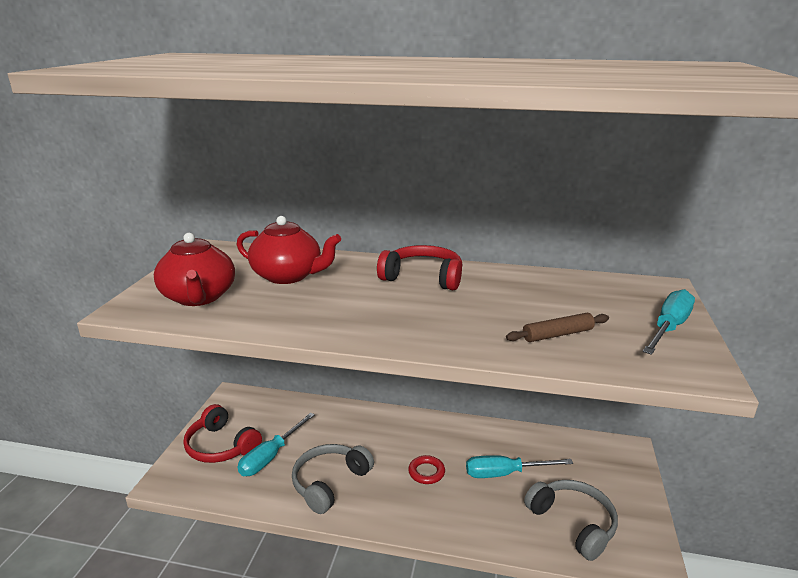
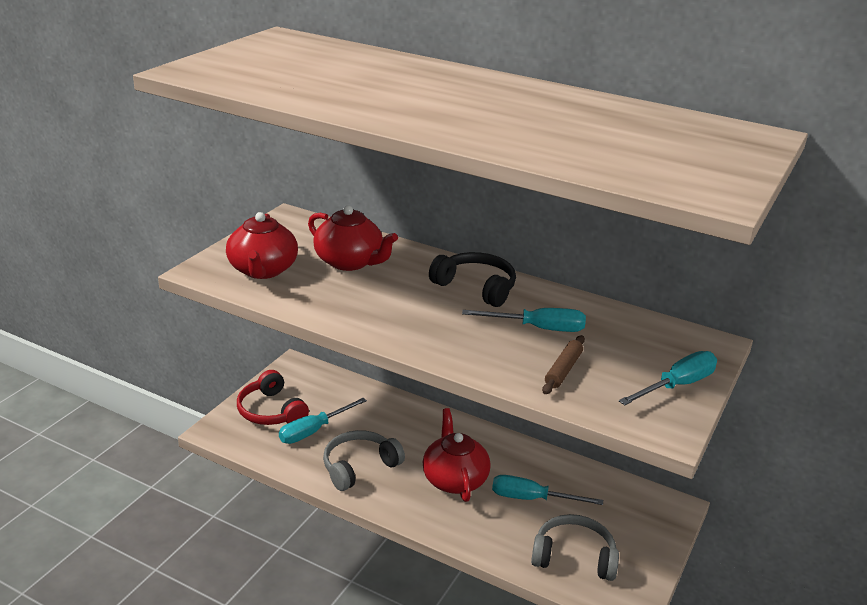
camera: 15 degrees right, 5 degrees up
red headphones [377,245,462,290] -> black headphones [429,252,516,307]
red ring [408,455,445,484] -> red teapot [423,408,491,502]
brown rolling pin [506,313,609,342] -> brown rolling pin turned 60 degrees counterclockwise [542,335,585,394]
grey headphones [524,480,618,561] -> grey headphones turned 60 degrees counterclockwise [531,514,619,581]
none -> turquoise screwdriver [462,308,586,332]

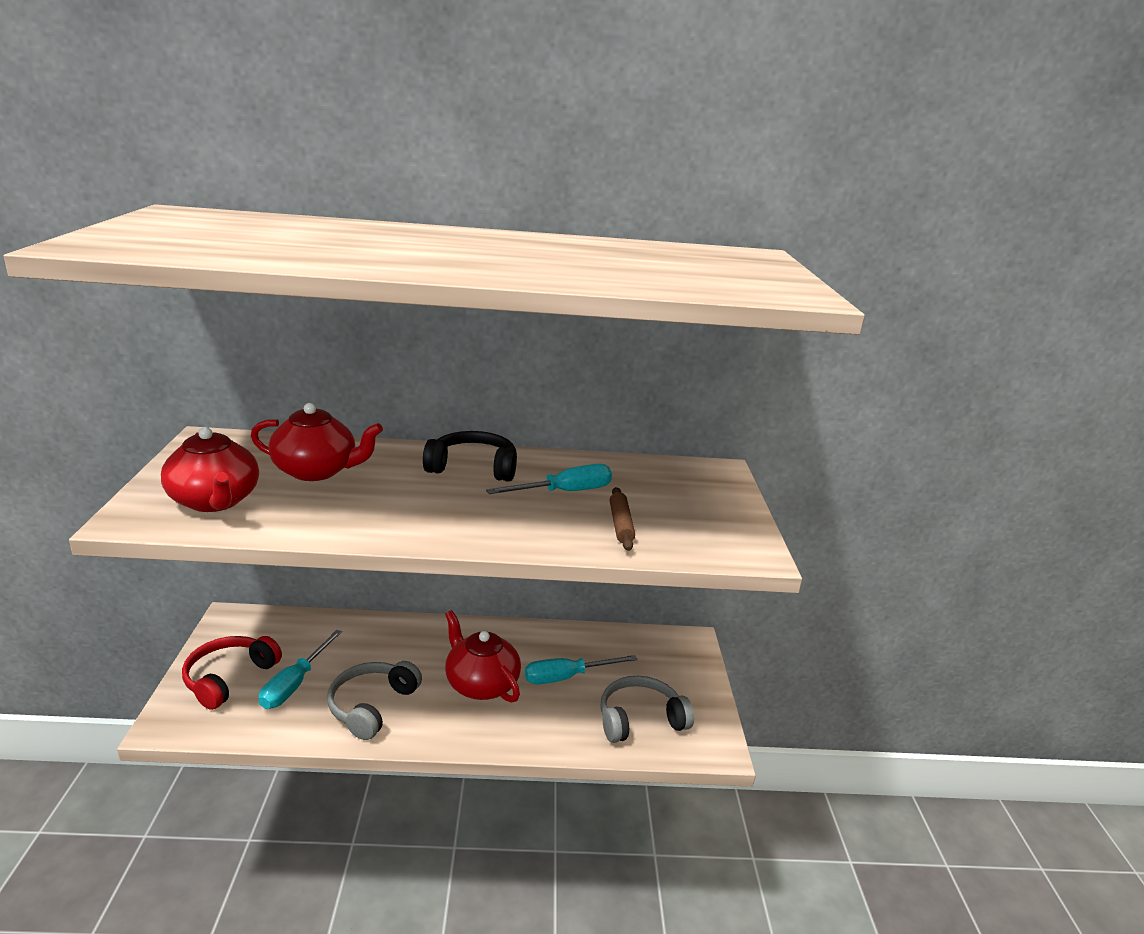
camera: 30 degrees left, 5 degrees down
red headphones [237,370,309,425] -> red headphones turned 90 degrees clockwise [182,636,282,710]
turquoise screwdriver [619,351,717,405] -> none

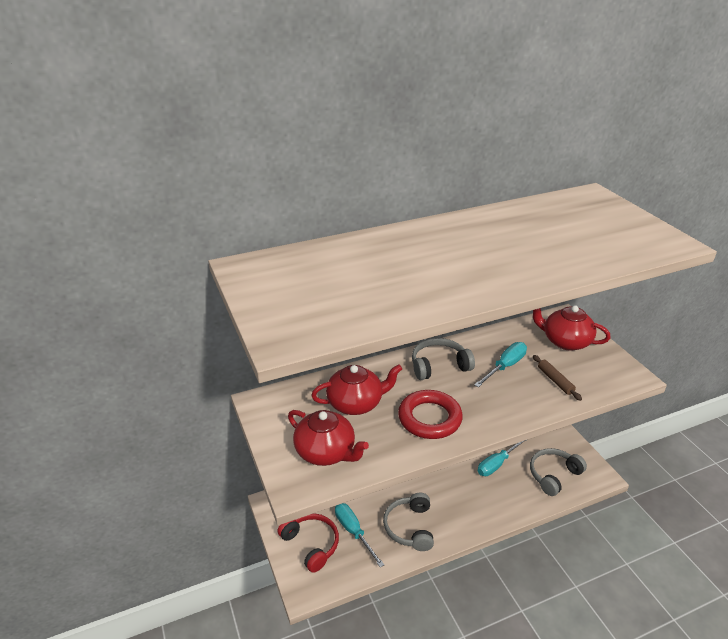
camera: 20 degrees left, 10 degrees up
red headphones [182,636,282,710] -> red headphones turned 135 degrees clockwise [278,513,339,573]
turquoise screwdriver [259,630,342,709] -> turquoise screwdriver turned 150 degrees clockwise [335,503,384,567]
black headphones [423,431,517,482] -> grey headphones [412,338,475,380]
red teapot [445,610,521,703] -> red teapot moved to [533,305,611,351]
none -> red ring [398,390,463,439]

